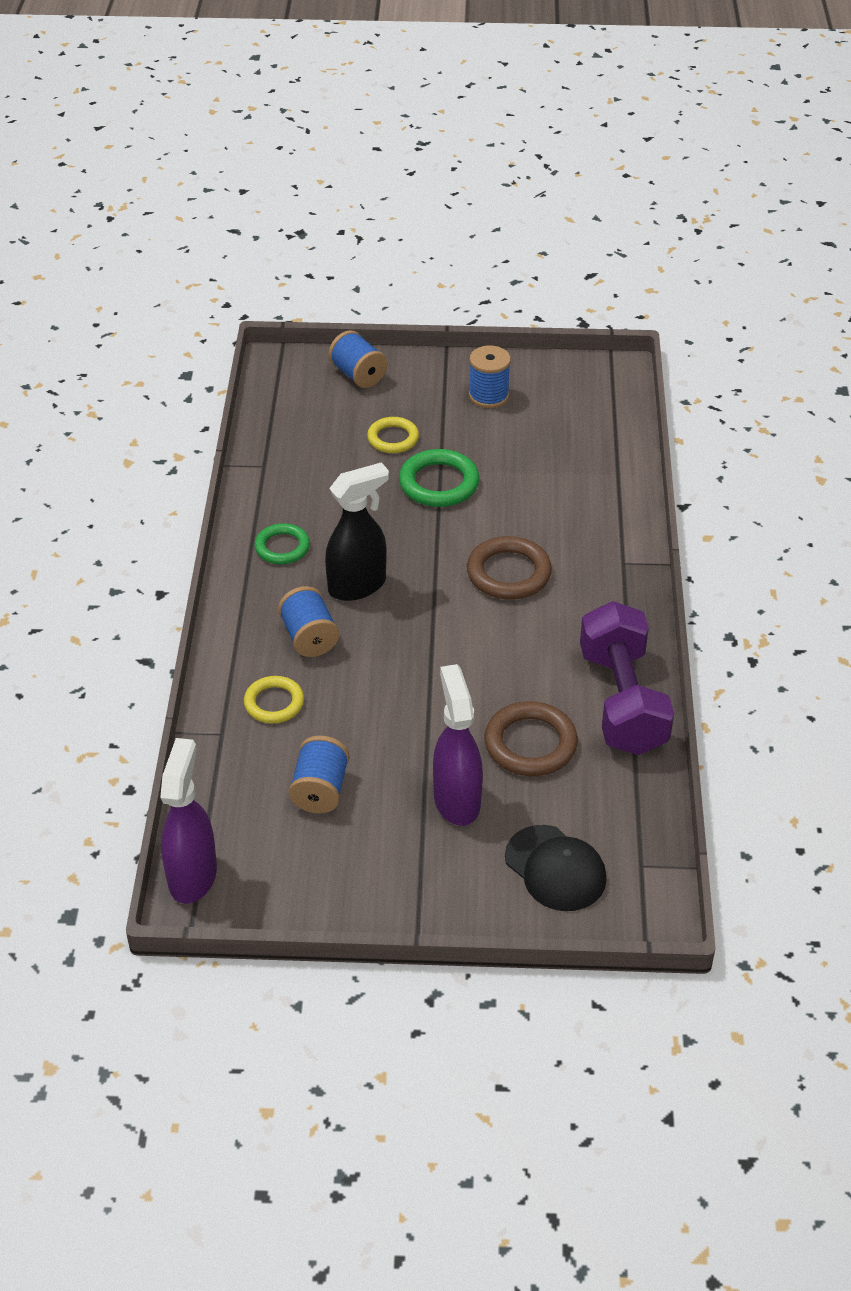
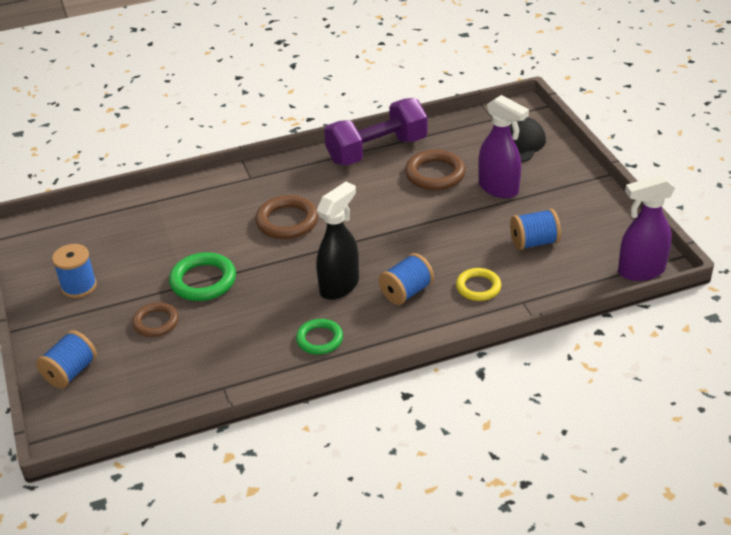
camera: 110 degrees left, 5 degrees down
black spray bottle [325,462,389,601] -> black spray bottle turned 90 degrees clockwise [316,182,359,300]
yellow ring [367,417,419,453] -> brown ring [132,302,178,337]
purple spray bottle [433,664,483,826] -> purple spray bottle turned 105 degrees counterclockwise [478,95,529,198]

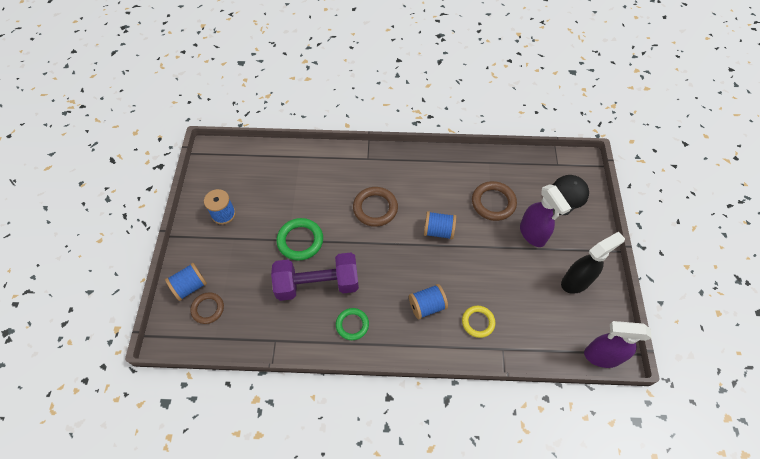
camera: 20 degrees right, 20 degrees up
brown ring [132,302,178,337] -> brown ring moved to [190,292,224,324]
black spray bottle [316,182,359,300] -> black spray bottle moved to [561,232,625,294]
purple dumbbell [324,98,427,165] -> purple dumbbell moved to [271,252,359,301]
blue spool [510,209,561,250] -> blue spool moved to [424,211,456,239]

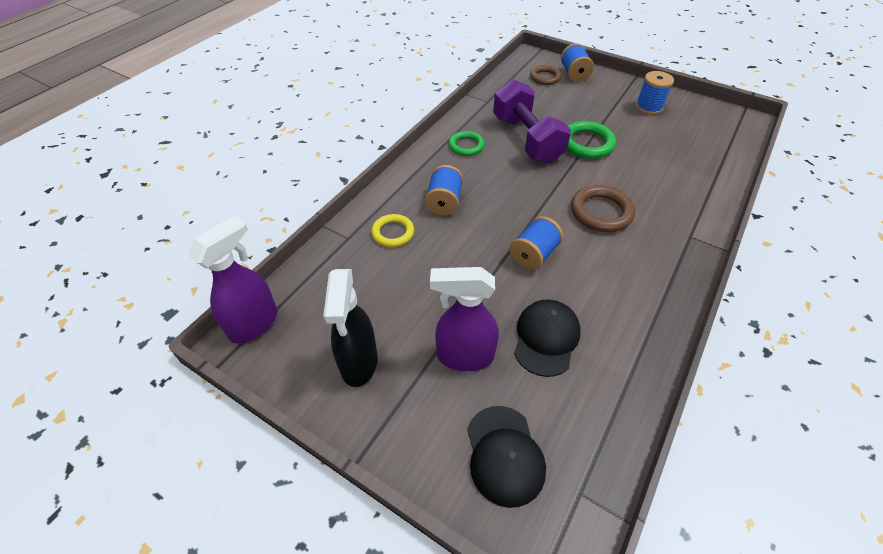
camera: 120 degrees right, 10 degrees down
purple dumbbell [271,252,359,301] -> purple dumbbell turned 45 degrees counterclockwise [493,79,571,163]
brown ring [472,181,517,221] -> black cap [514,299,581,377]

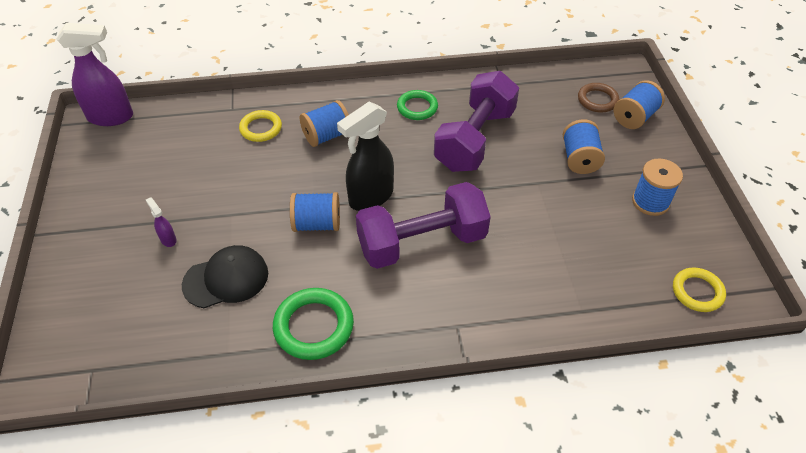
camera: 50 degrees right, 0 degrees up
black spray bottle [323,269,377,387] -> black spray bottle moved to [337,102,394,211]
purple spray bottle [430,267,499,371] -> purple spray bottle [146,197,177,247], size x0.43
black cap [467,406,546,508] -> none
green ring [567,121,616,159] -> green ring moved to [273,288,354,360]
brown ring [571,185,635,232] -> purple dumbbell [356,182,491,269]
none -> blue spool [563,119,605,174]
none -> yellow ring [673,267,726,312]

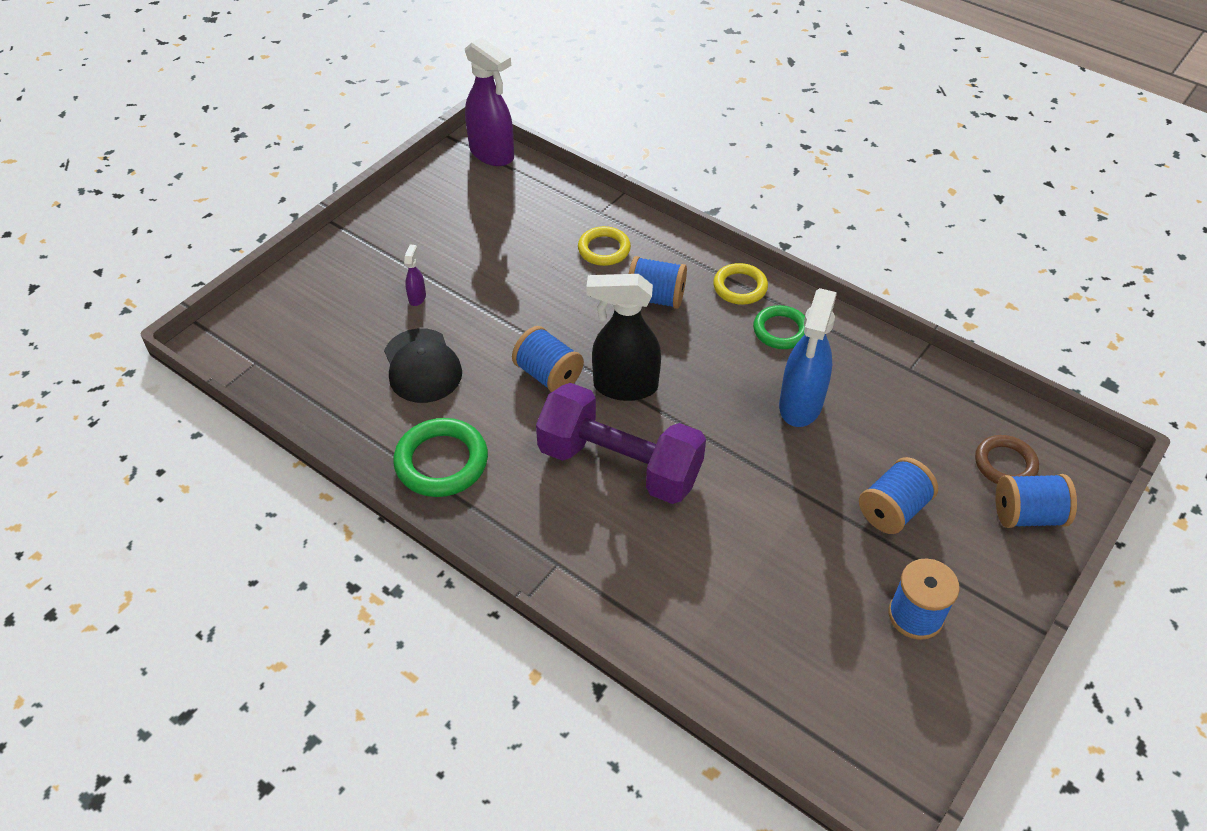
camera: 45 degrees right, 0 degrees up
black cap [182,245,268,308] -> black cap turned 45 degrees clockwise [384,328,462,403]
purple dumbbell [434,71,519,172] -> blue spray bottle [779,288,837,427]
yellow ring [673,267,726,312] -> yellow ring moved to [713,263,768,305]

